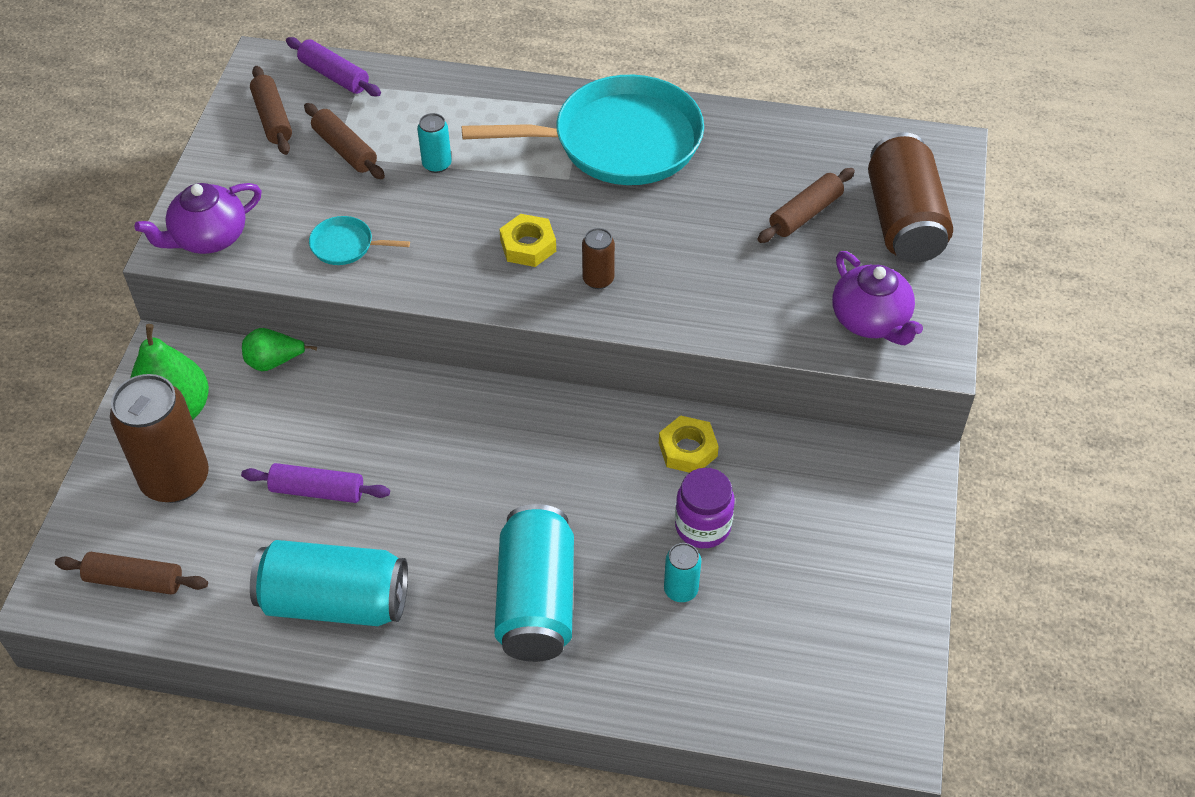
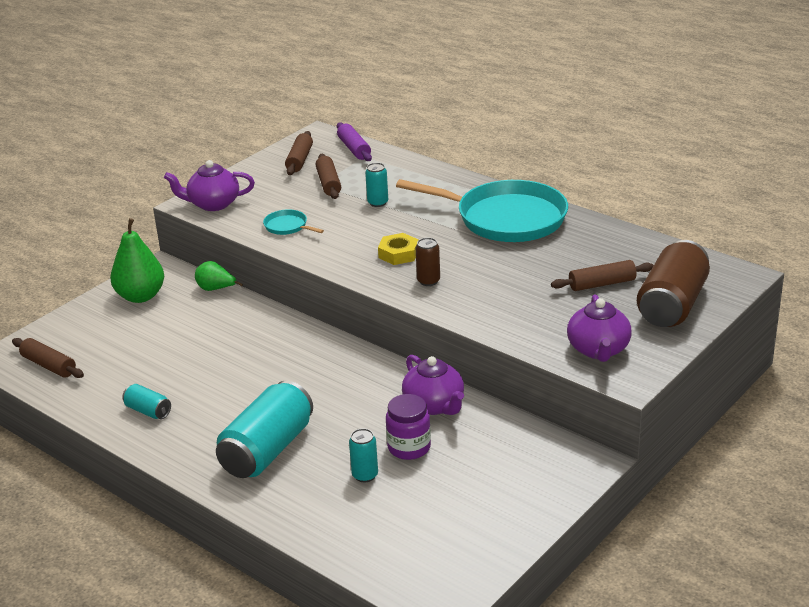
camera: 30 degrees right, 20 degrees down
brown can [110,374,209,503] -> none
purple rolling pin [241,463,390,503] -> none
turquoise can [250,540,408,626] -> turquoise can [122,384,171,419], size x0.47
yellow nut [659,415,719,473] -> purple teapot [402,355,464,415]

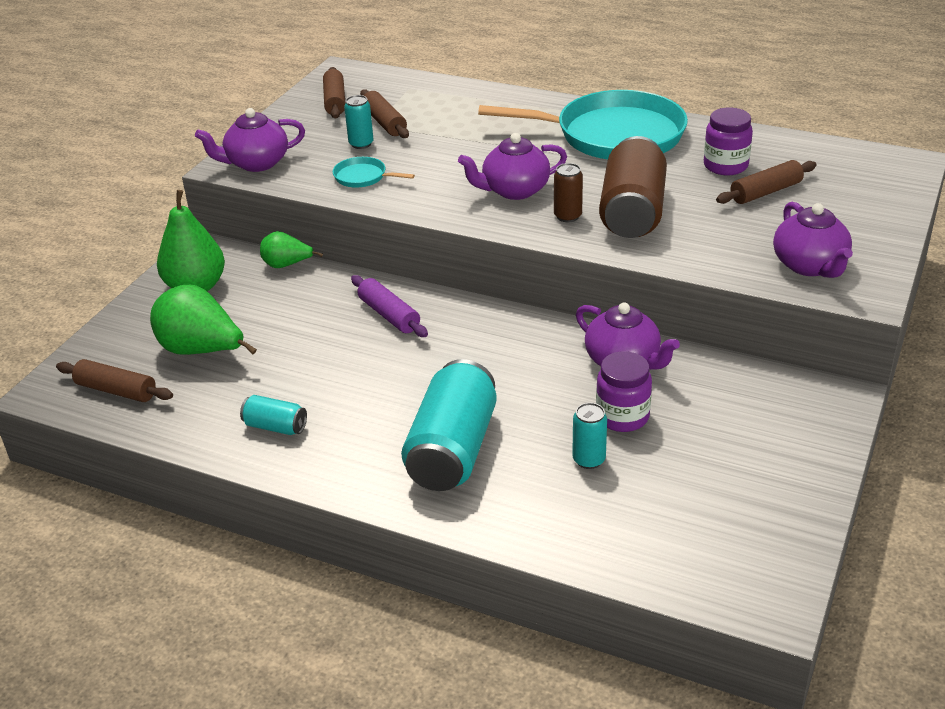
camera: 15 degrees left, 5 degrees up
purple rolling pin [337,122,372,161] -> purple rolling pin moved to [351,275,428,337]
turquoise can [365,163,388,207] -> turquoise can moved to [344,95,374,149]
yellow nut [378,233,419,265] -> purple teapot [458,133,567,200]
brown can [637,240,710,327] -> brown can moved to [599,136,667,238]
none -> green pear [150,285,257,355]
none -> purple jar [704,108,753,175]

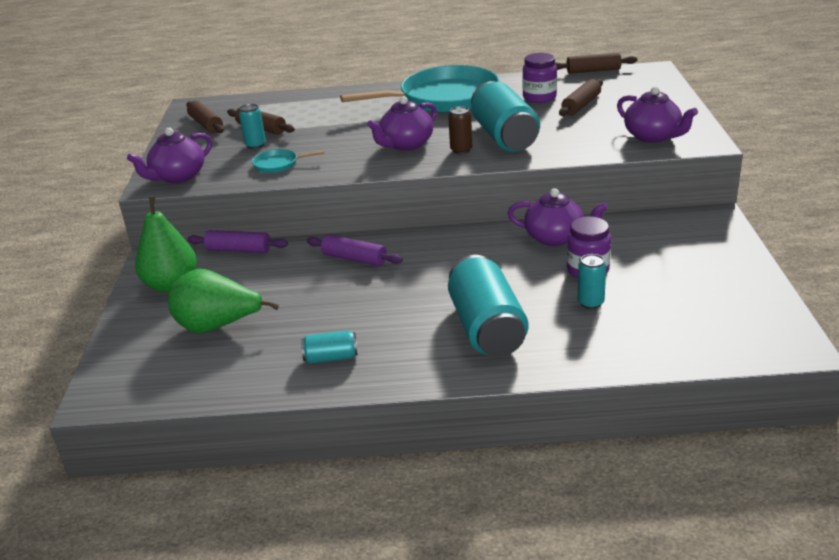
camera: 25 degrees left, 5 degrees down
brown rolling pin [56,359,173,402] -> brown rolling pin moved to [555,52,637,74]
green pear [260,231,323,268] -> purple rolling pin [187,230,288,253]
brown can [599,136,667,238] -> turquoise can [471,81,540,152]

